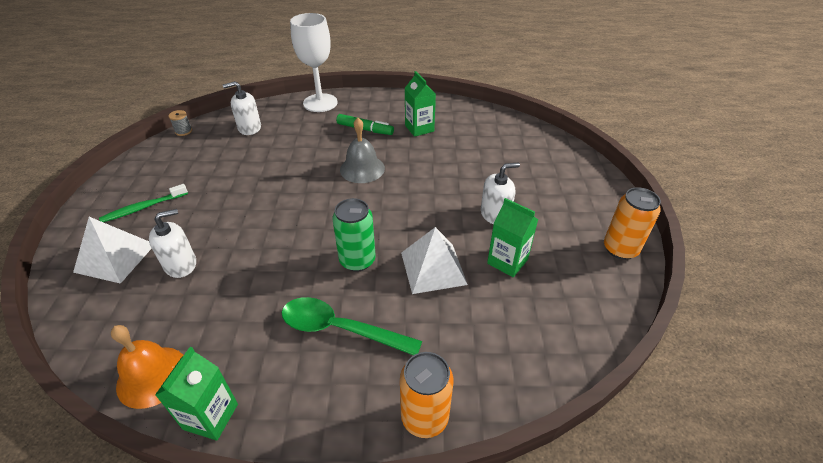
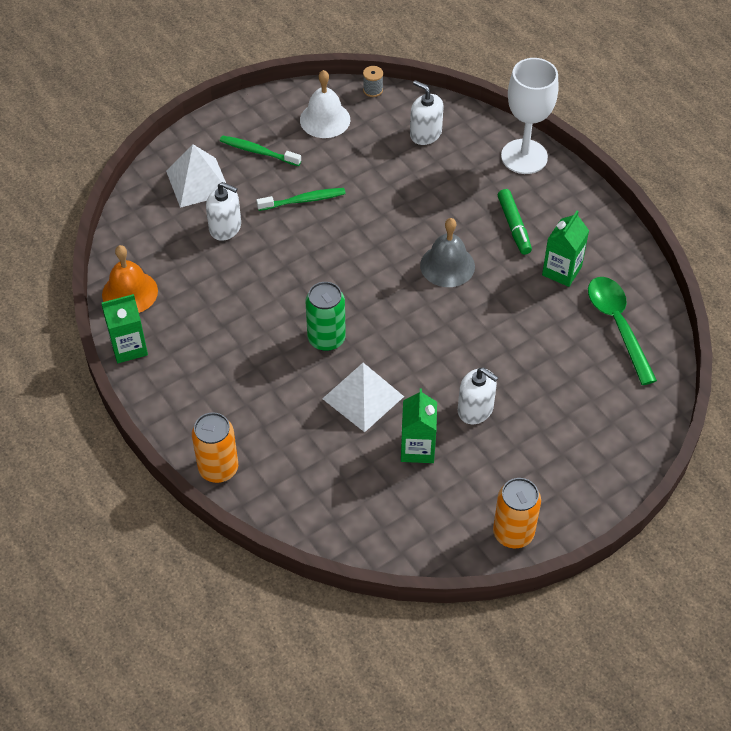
camera: 55 degrees right, 10 degrees up
green spoon [282,297,422,355] -> green spoon moved to [588,277,657,385]
none -> green toothbrush [256,188,346,211]
none -> white bell [300,70,350,138]

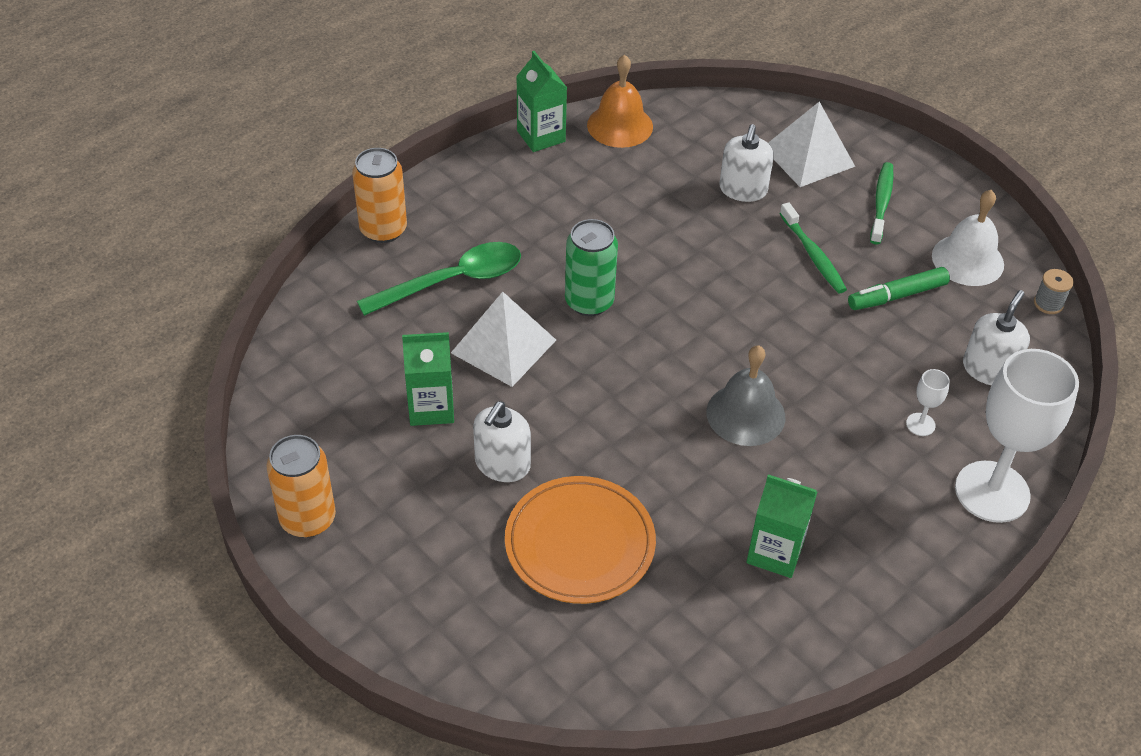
camera: 80 degrees right, 5 degrees down
green marker [498,189,532,255] -> green marker moved to [848,267,950,310]
green spoon [588,277,657,385] -> green spoon moved to [357,242,521,316]
none -> orange plate [505,476,656,604]
none -> white goblet [906,369,950,436]

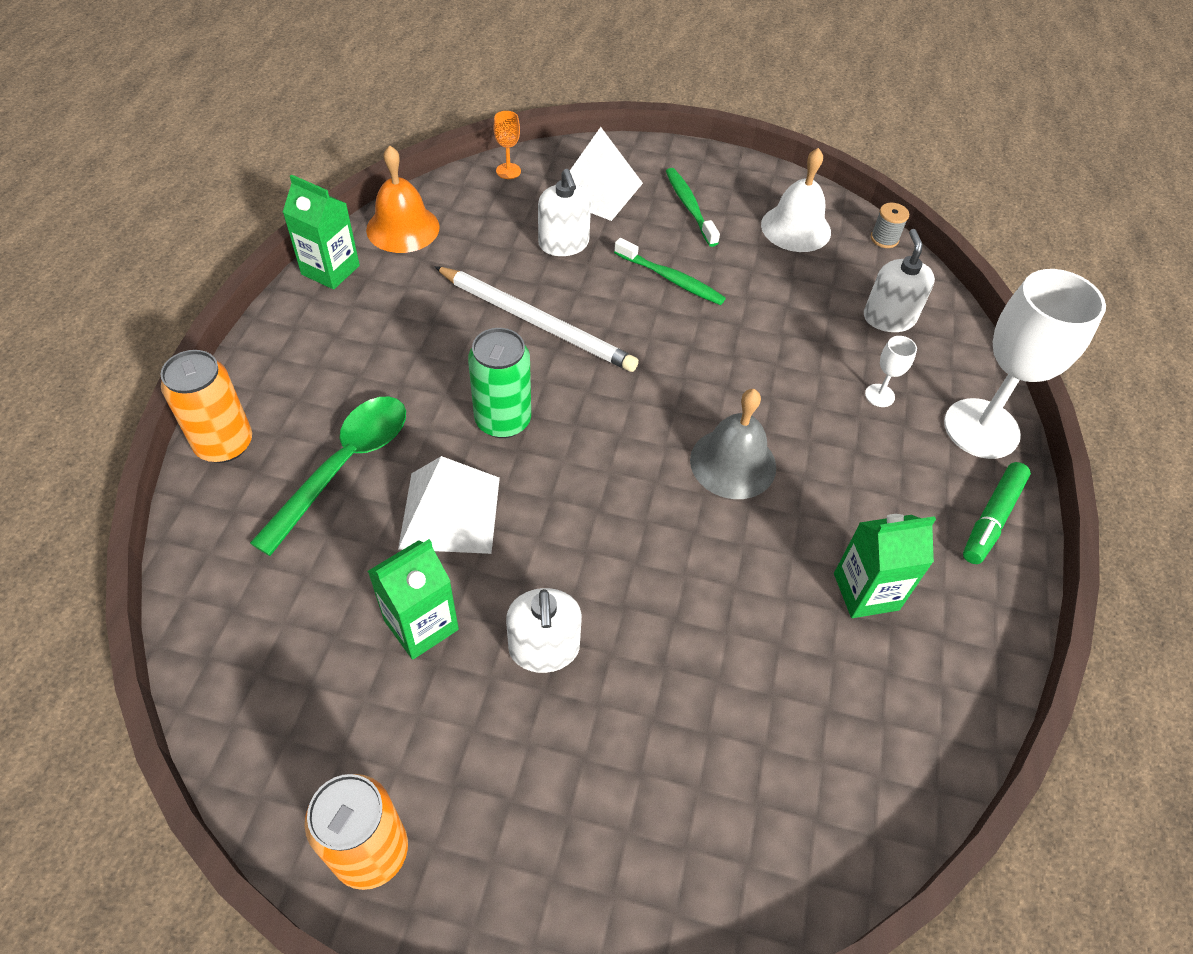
camera: 35 degrees left, 5 degrees up
orange plate [505,476,656,604] -> none
green marker [848,267,950,310] -> green marker moved to [963,462,1031,564]
none -> white pencil [434,266,639,372]
none -> orange goblet [493,111,521,179]

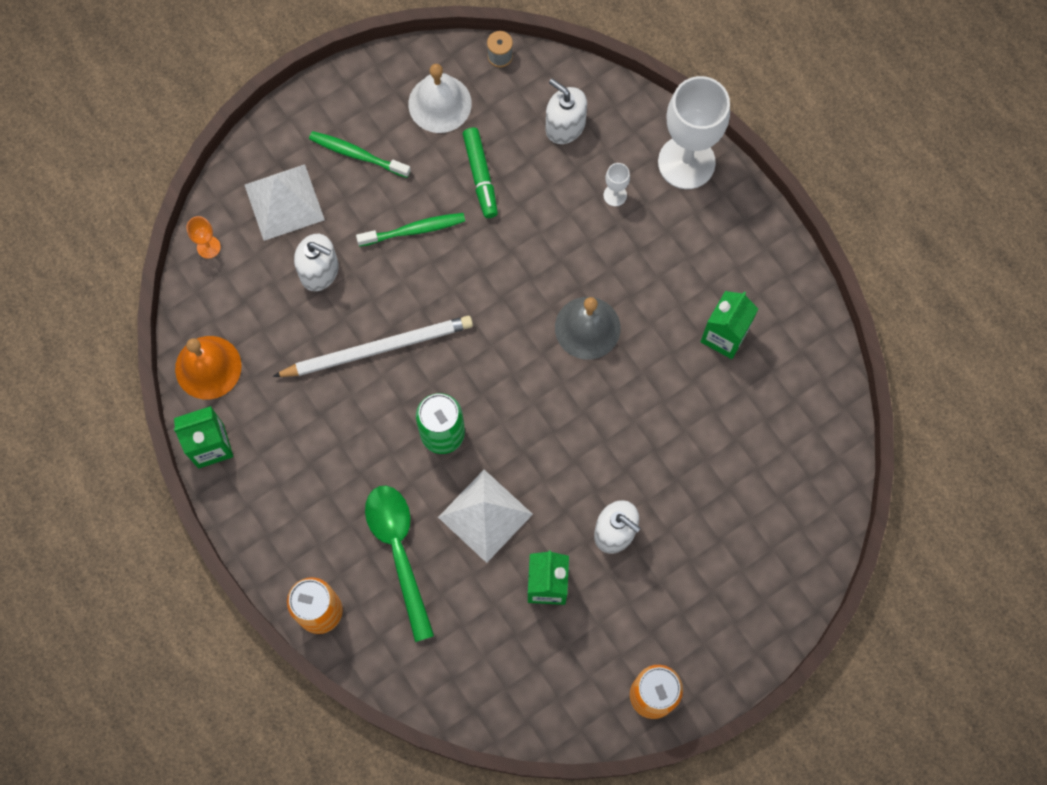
camera: 45 degrees left, 20 degrees up
green marker [963,462,1031,564] -> green marker moved to [463,128,498,218]

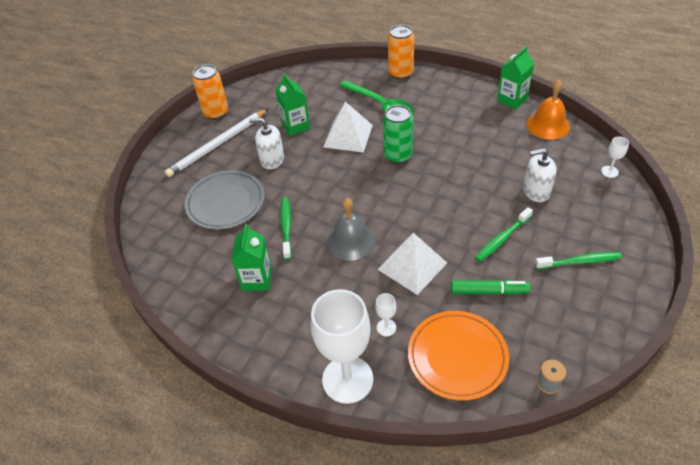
camera: 155 degrees right, 25 degrees down
orange goblet [186,216,221,259] -> white goblet [601,136,629,178]
white pyramid [245,164,325,241] -> white pyramid moved to [377,233,447,295]
white pencil [273,316,473,377] -> white pencil moved to [165,109,268,177]
white bell [408,64,472,133] -> none
green marker [463,128,498,218] -> green marker turned 135 degrees clockwise [451,280,530,295]
white soap dispenser [545,79,587,144] -> orange plate [408,311,509,401]
none -> grey plate [185,170,265,230]
none -> green toothbrush [280,197,292,260]

